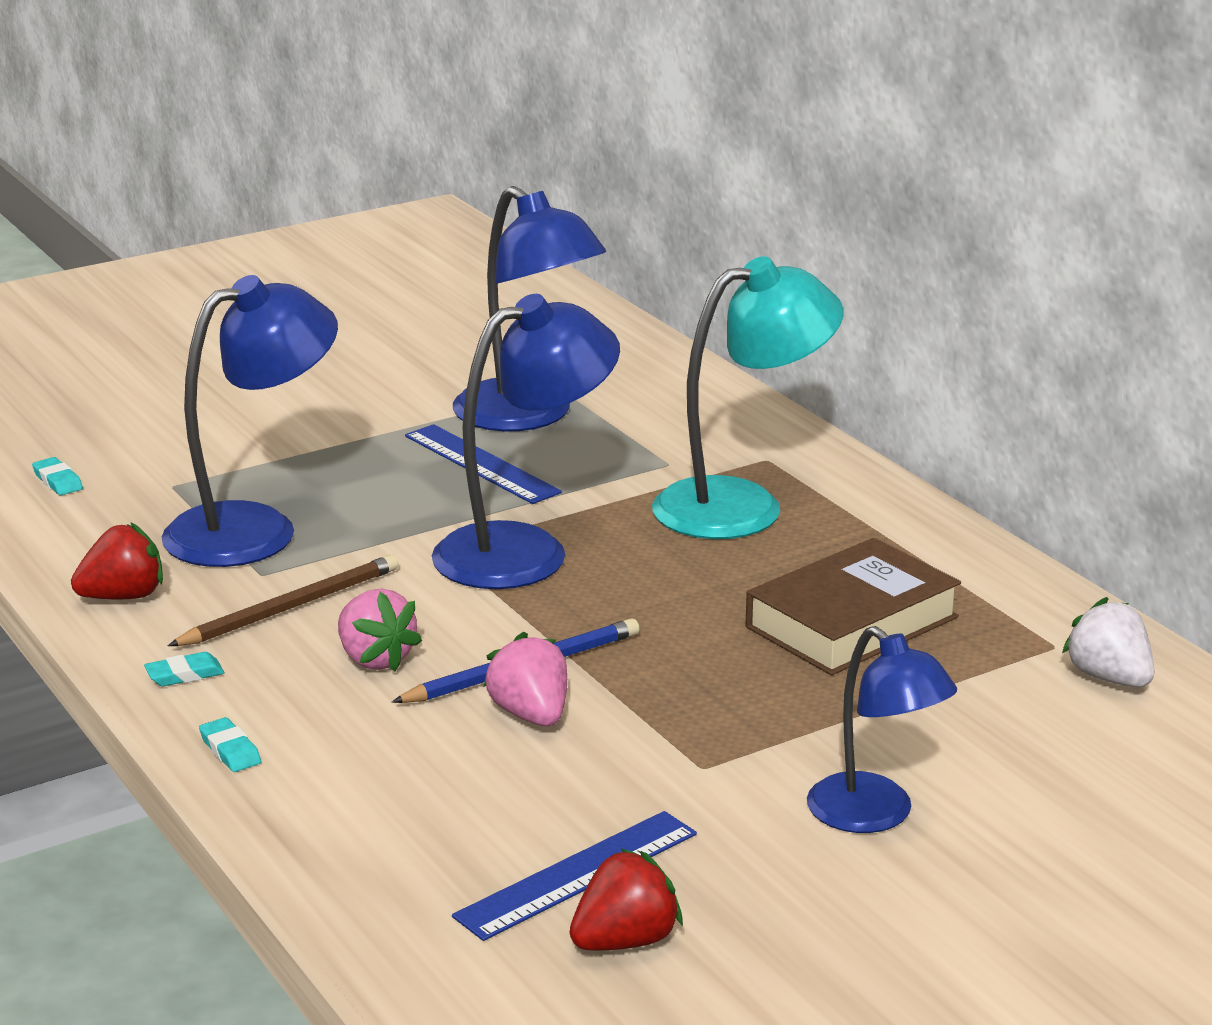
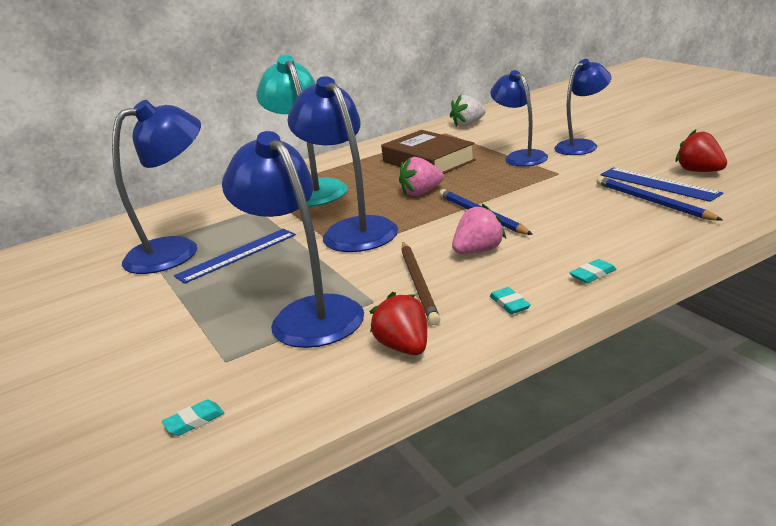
camera: 85 degrees left, 0 degrees up
brown pencil [168,555,399,646] -> brown pencil turned 150 degrees counterclockwise [401,242,440,325]
pink strawberry [483,632,567,726] -> pink strawberry moved to [399,157,444,196]
none -> blue lamp [490,70,548,166]
none -> blue pencil [596,176,722,221]

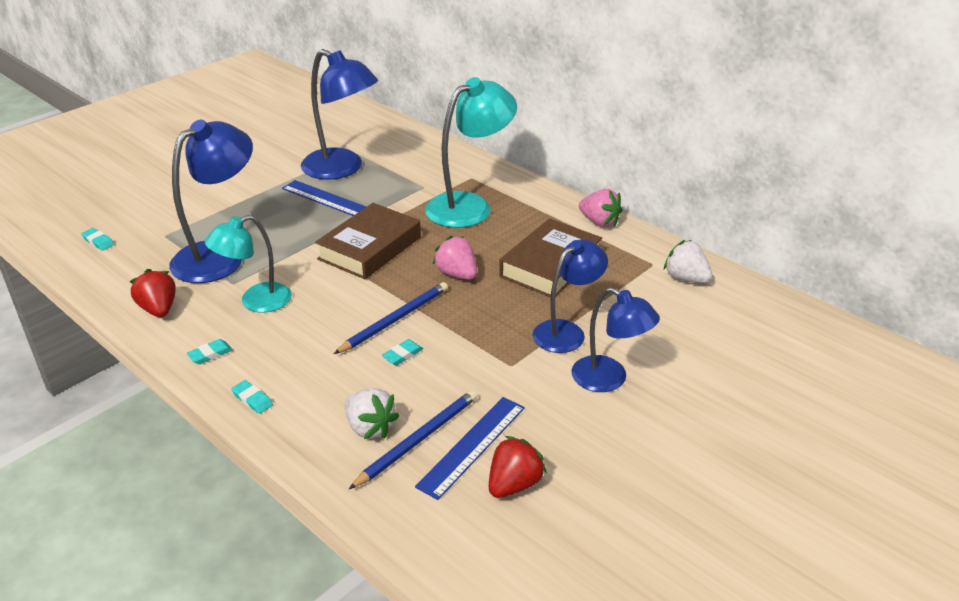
camera: 70 degrees right, 10 degrees up
blue lamp [288,76,398,252] -> brown book [315,203,421,279]
red strawberry [370,292,427,355] -> red strawberry turned 75 degrees counterclockwise [129,269,176,317]
brown pencil [401,242,440,325] -> turquoise lamp [205,215,292,313]
pink strawberry [452,204,506,254] -> pink strawberry moved to [579,189,623,227]
none -> white strawberry [345,388,399,439]
none -> turquoise eraser [382,339,423,365]

